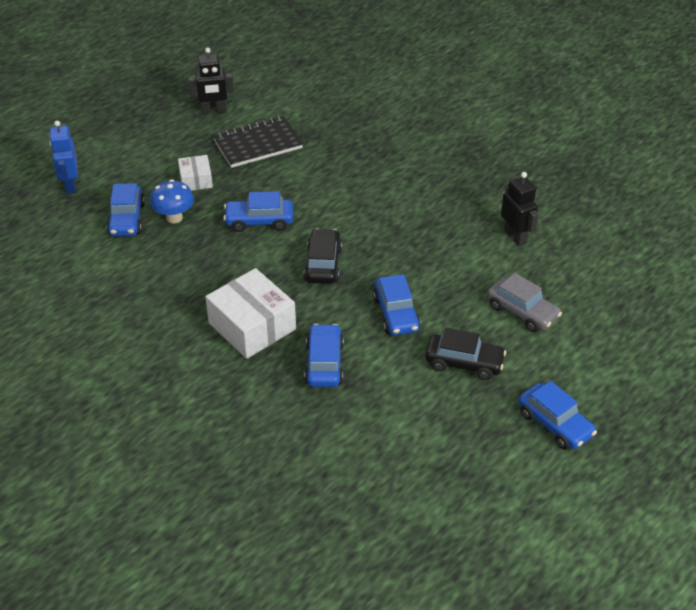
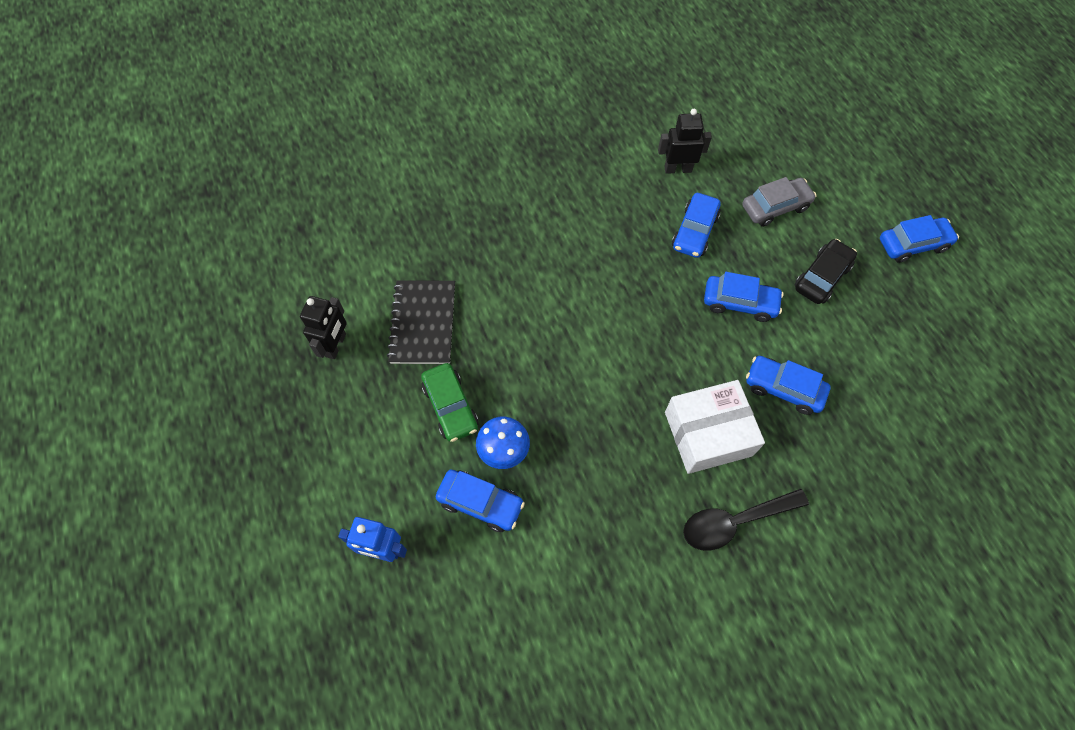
camera: 65 degrees left, 20 degrees up
white box [178,155,213,191] -> green car [421,363,479,442]
blue car [223,191,293,232] -> blue car moved to [672,193,721,258]
black car [304,228,342,284] -> none
none -> black spoon [683,489,809,551]

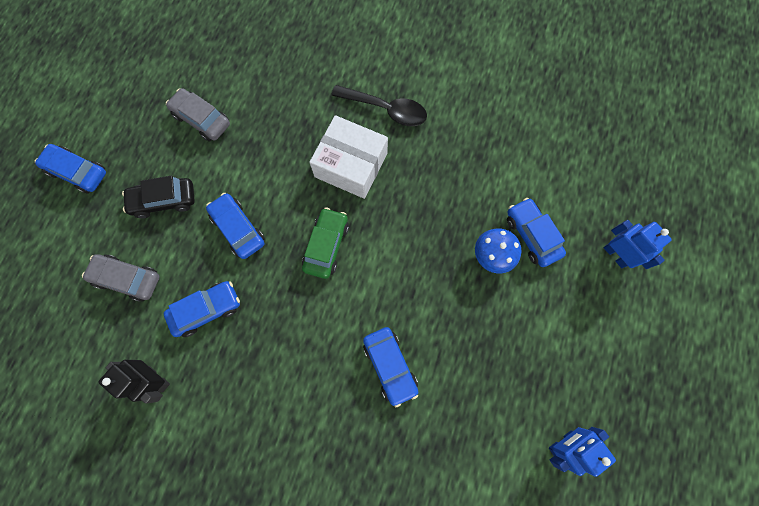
camera: 140 degrees left, 10 degrees up
black robot [300,296,347,359] -> blue robot [549,427,616,477]
black notebook [387,280,455,364] -> none
green car [421,363,479,442] -> green car moved to [302,207,349,279]
blue car [746,356,831,415] -> blue car moved to [363,327,418,408]
none -> grey car [166,88,230,142]

